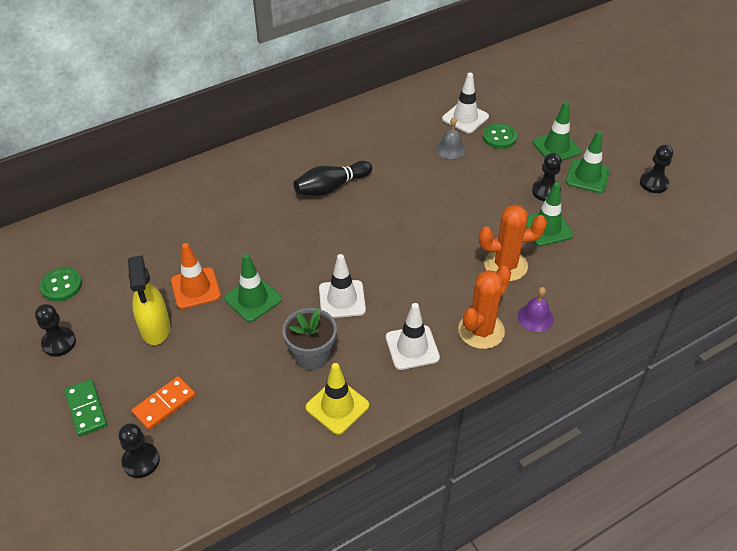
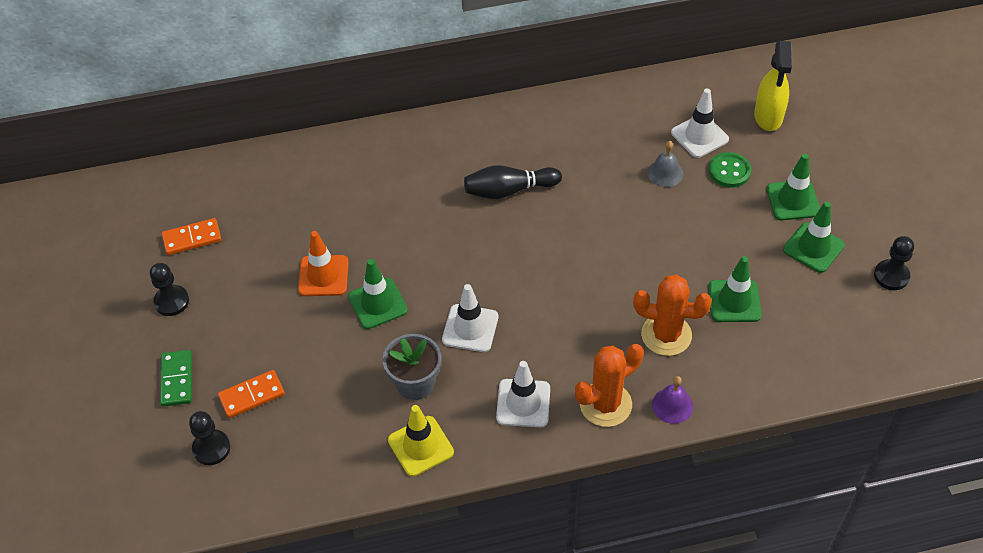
camera: 20 degrees right, 5 degrees up
green button [40,268,82,301] -> orange domino [162,218,221,255]
yellow spray bottle [128,255,170,345] -> yellow spray bottle moved to [754,41,792,131]
black pawn [532,153,561,201] -> none

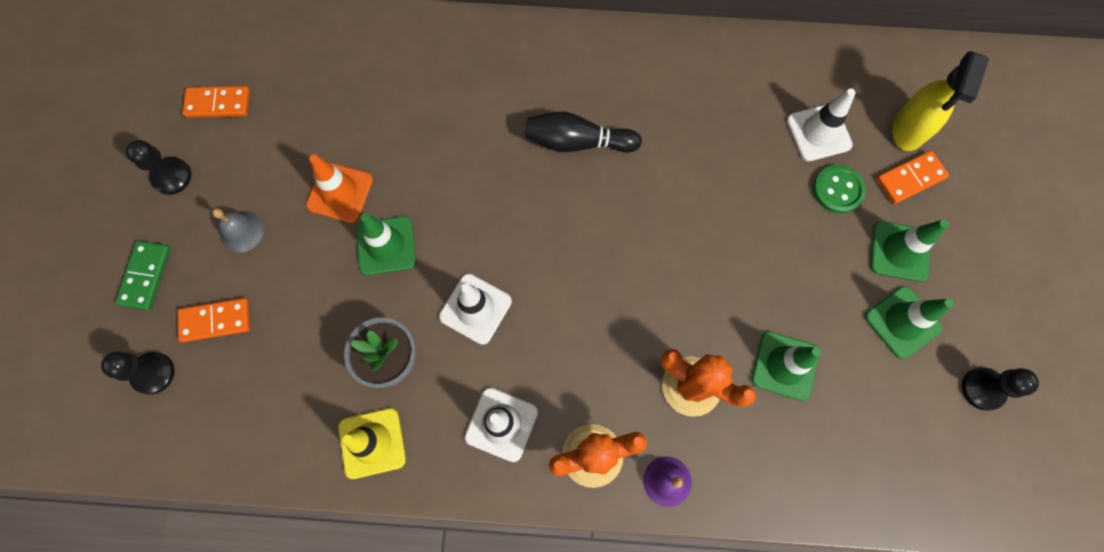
camera: 15 degrees right, 20 degrees up
grey bell [647,141,683,187] -> grey bell moved to [212,208,264,253]
none -> orange domino [877,151,949,204]

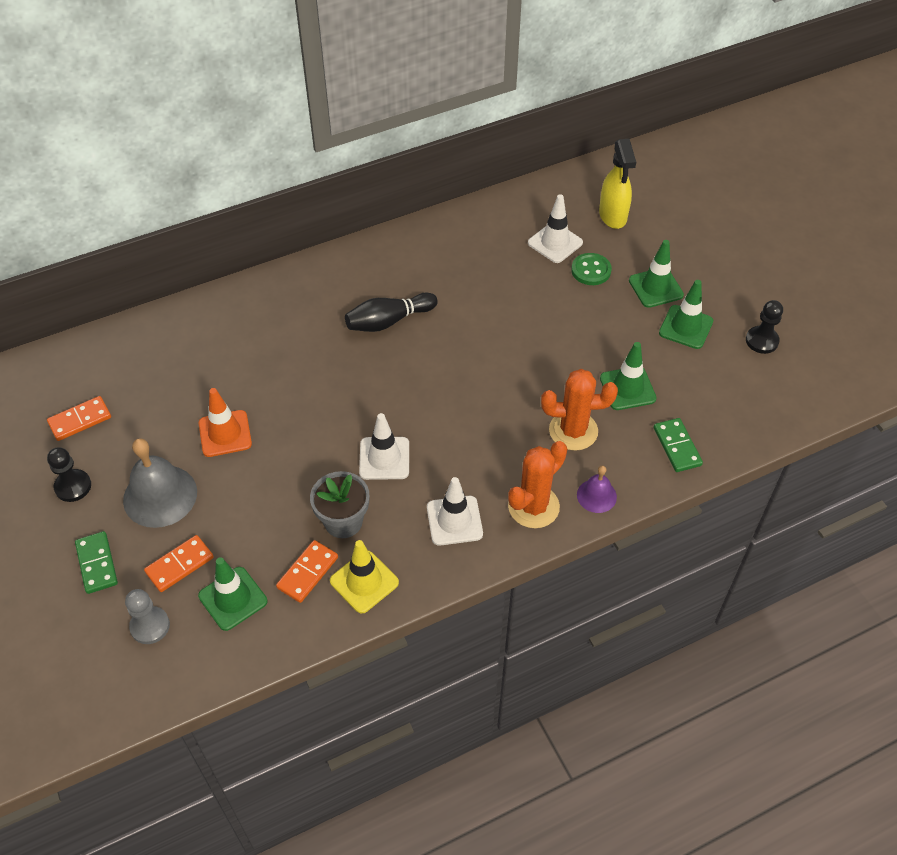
camera: 30 degrees left, 20 degrees down
black pawn [101,351,175,394] -> grey pawn [125,589,170,644]
grey bell [212,208,264,253] -> grey bell [123,438,197,528], size x1.84
green traffic cone [356,213,416,275] -> green traffic cone moved to [198,557,267,631]
orange domino [877,151,949,204] -> orange domino moved to [276,540,338,603]
none -> green domino [654,418,703,472]

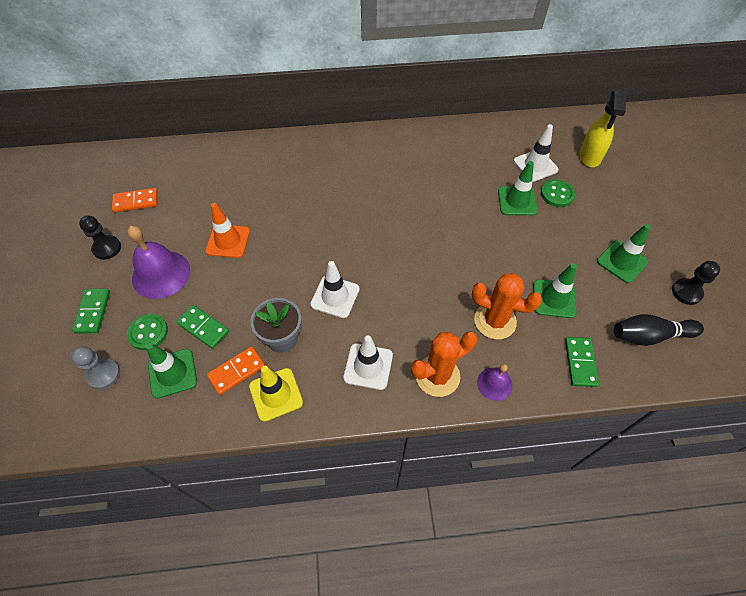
camera: 20 degrees right, 5 degrees up
grey bell [123,438,197,528] -> purple bell [127,226,190,299]
orange domino [144,535,214,592] -> green button [127,314,168,350]
black bowling pin [345,292,438,332] -> black bowling pin moved to [614,314,704,346]
green traffic cone [629,240,684,308] -> green traffic cone moved to [498,161,538,216]
none -> green domino [176,305,229,349]

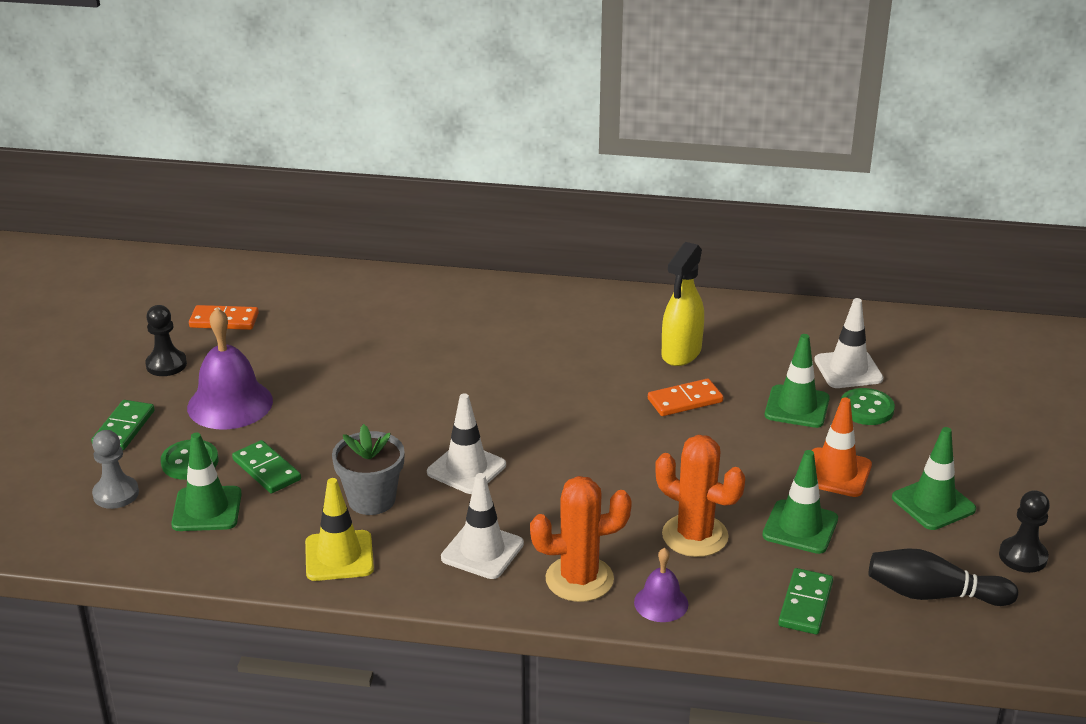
camera: 15 degrees right, 25 degrees down
orange traffic cone [205,203,250,258] -> orange traffic cone moved to [812,397,872,497]
orange domino [207,346,265,395] -> orange domino moved to [648,378,723,416]
yellow spray bottle [580,89,626,167] -> yellow spray bottle moved to [661,242,704,366]

